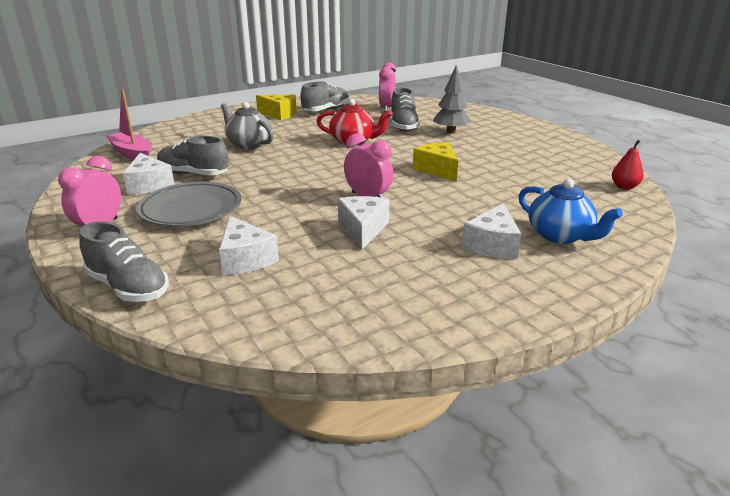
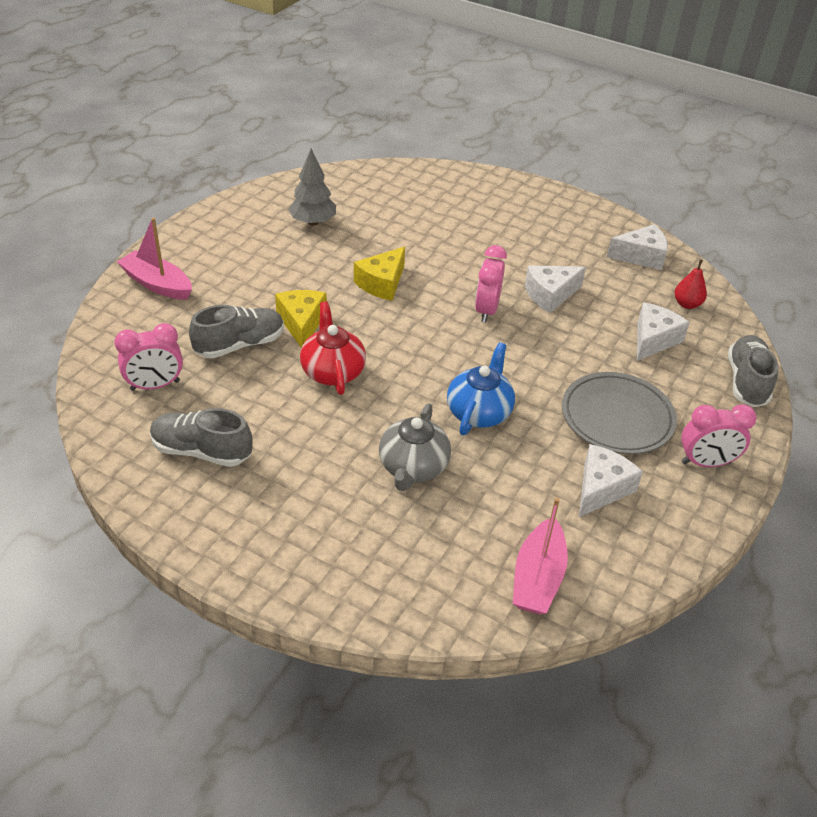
camera: 120 degrees left, 15 degrees up
grey shoe [157,136,229,175] -> none
yellow cheese [256,95,297,120] -> yellow cheese moved to [275,290,327,348]
grey tree [433,65,471,134] -> grey tree moved to [288,149,336,226]
white cheese [462,203,521,259] -> white cheese moved to [607,224,668,270]
blue teapot [518,179,623,244] -> blue teapot moved to [447,342,515,435]
red pear [612,140,644,190] -> red pear moved to [674,259,707,309]
none -> pink boat [117,218,192,300]

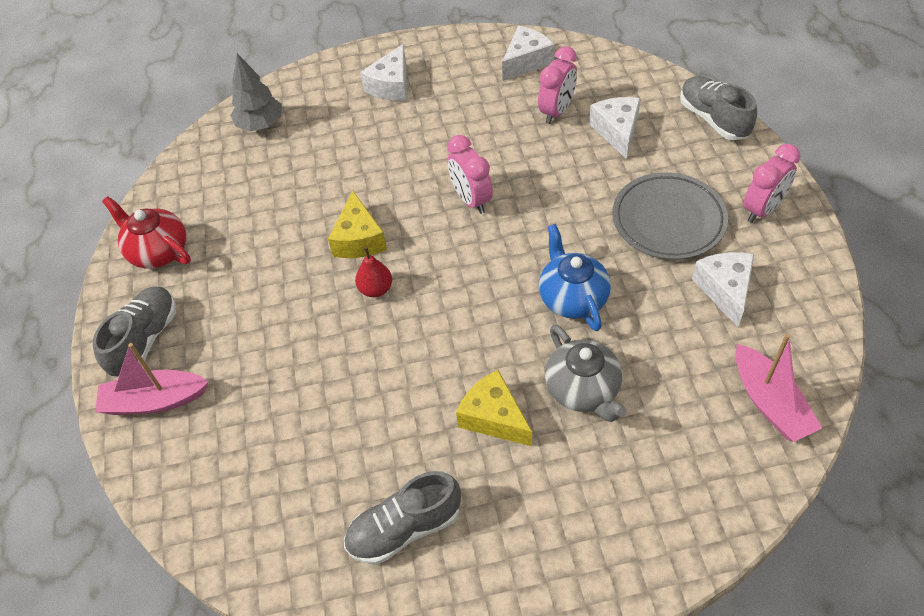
camera: 35 degrees left, 10 degrees up
pink clock [114,323,183,391] -> pink clock moved to [538,46,577,124]
grey shoe [189,305,284,358] -> grey shoe moved to [93,287,176,378]
yellow cheese [275,290,327,348] -> yellow cheese moved to [456,370,532,446]
grey tree [288,149,336,226] -> grey tree moved to [230,53,282,131]
red teapot [300,301,366,395] -> red teapot moved to [102,196,191,269]
white cheese [525,266,586,313] -> white cheese moved to [360,44,407,101]
red pear [674,259,707,309] -> red pear moved to [355,247,392,297]

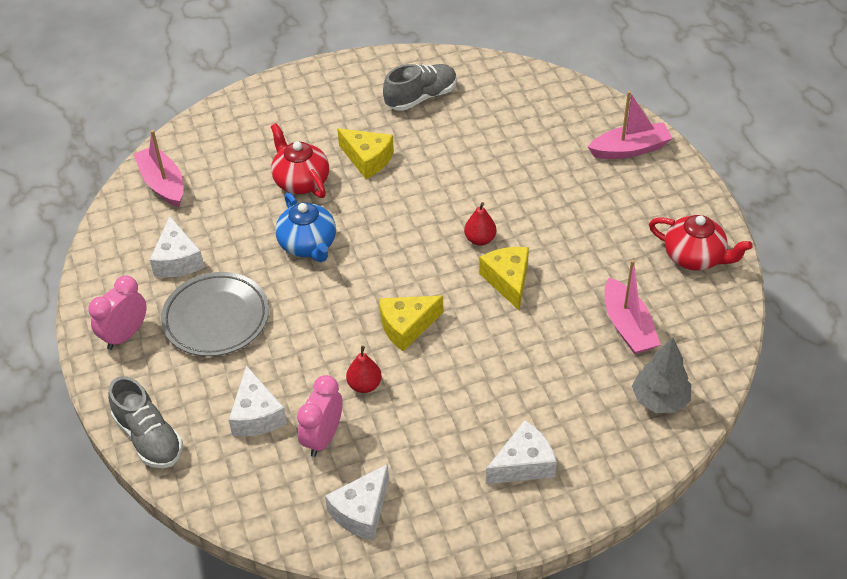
camera: 170 degrees right, 5 degrees down
grey shoe [93,287,176,378] -> none
white cheese [360,44,407,101] -> white cheese turned 45 degrees clockwise [486,420,557,484]
pink clock [447,135,493,214] -> yellow cheese [379,295,443,352]
grey teapot [545,325,626,422] -> red teapot [271,123,329,198]
none -> red pear [346,346,382,393]
none -> pink boat [605,260,661,354]

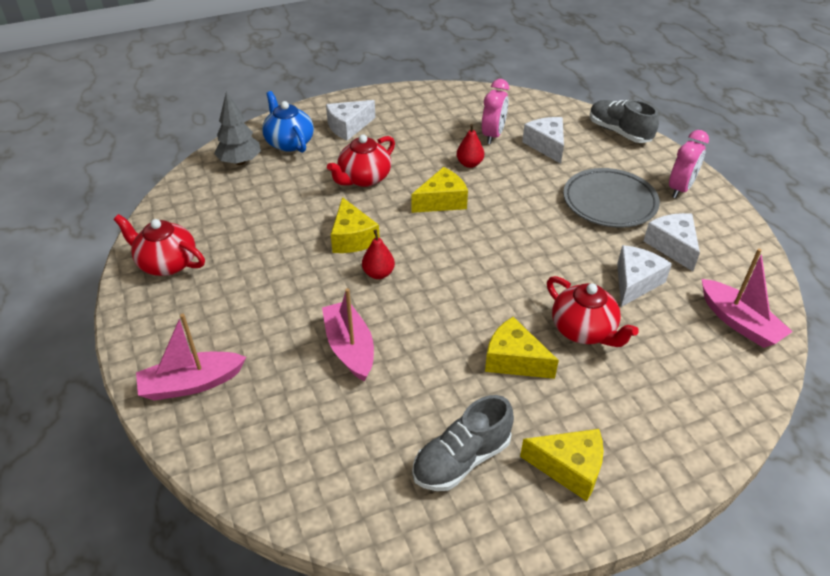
camera: 175 degrees right, 5 degrees down
blue teapot [275,193,336,262] -> blue teapot moved to [262,91,314,153]
white cheese [325,464,389,540] -> white cheese moved to [617,245,672,307]
pink boat [605,260,661,354] -> pink boat moved to [322,288,374,381]
none -> red teapot [327,134,395,187]
none -> yellow cheese [520,429,603,501]

